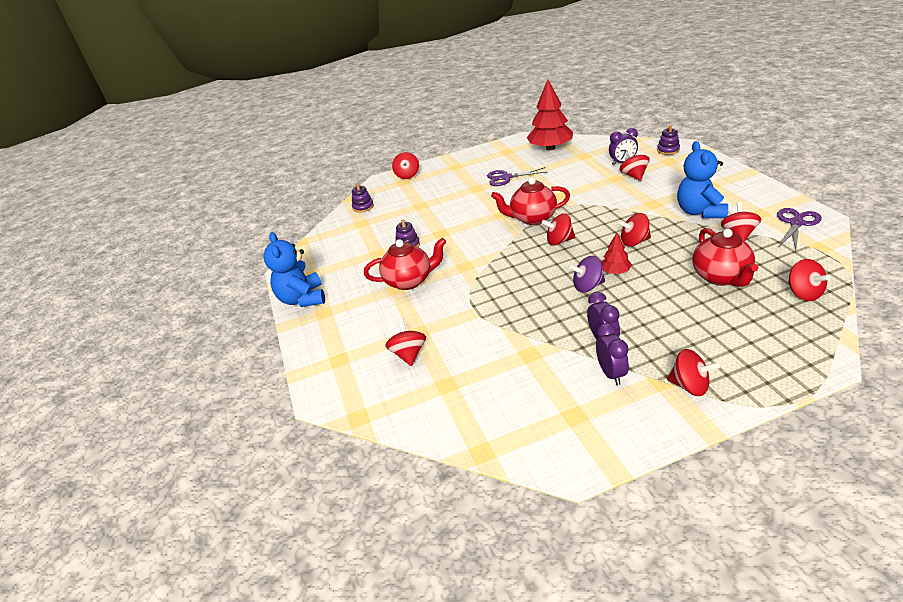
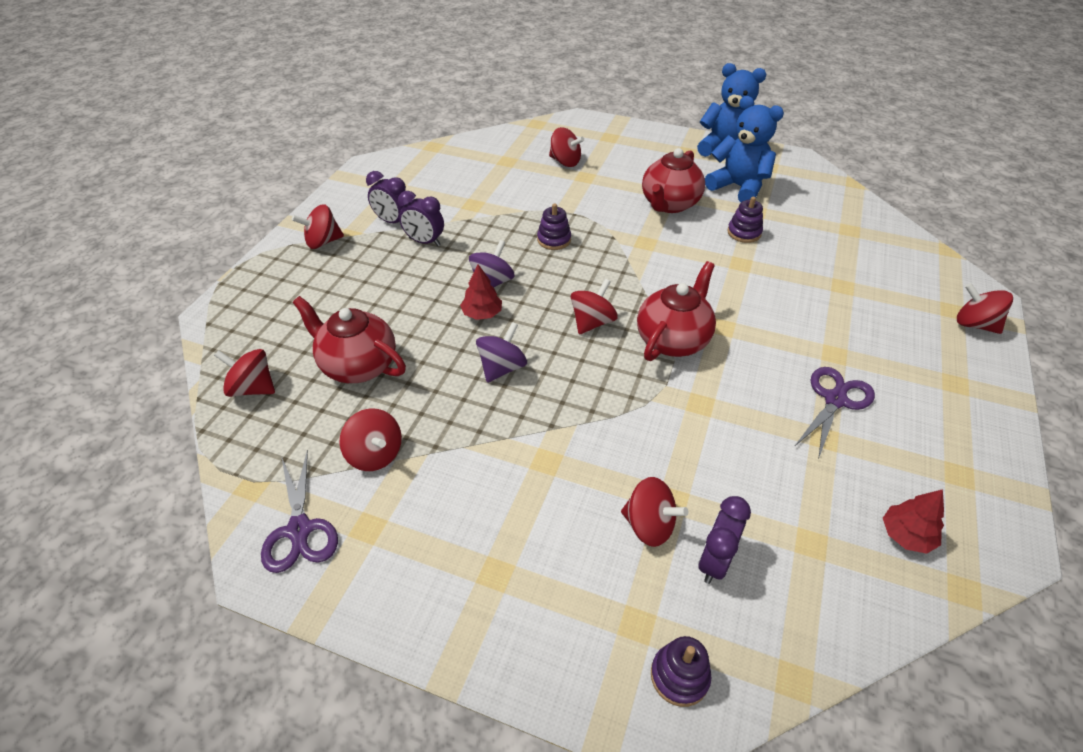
camera: 125 degrees right, 10 degrees up
purple stacking toy [352,183,374,213] -> purple stacking toy moved to [537,203,571,250]
red tree [527,79,573,150] -> red tree [883,489,944,554], size x0.48
red spinning top [618,213,651,247] -> purple spinning top [476,322,527,383]
blue teddy bear [677,141,728,218] -> blue teddy bear moved to [705,96,784,202]

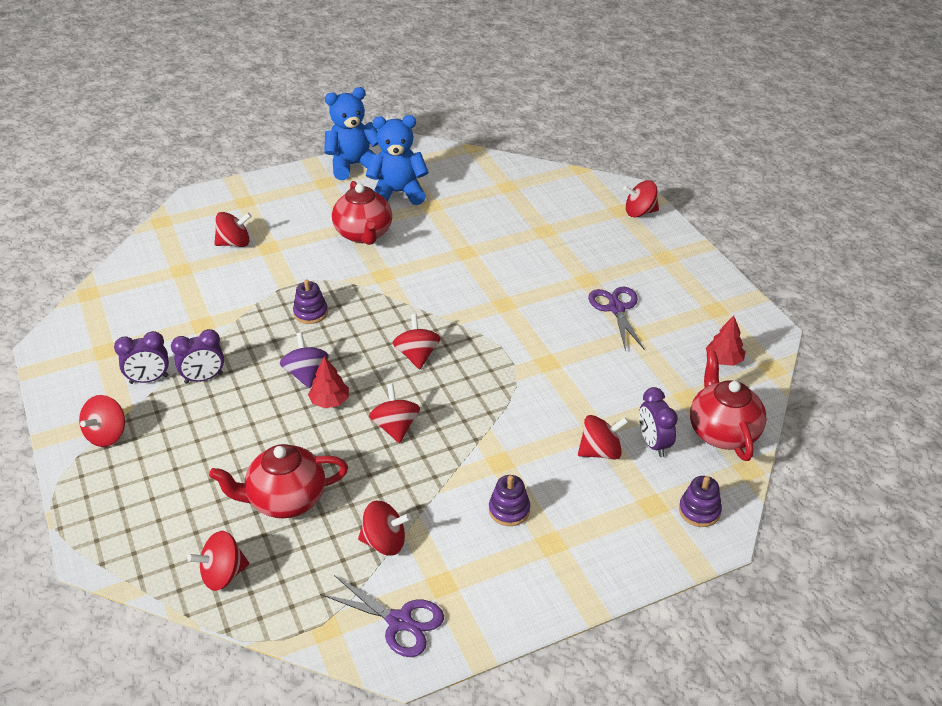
camera: 45 degrees left, 5 degrees down
purple spinning top [476,322,527,383] -> red spinning top [369,383,420,443]
red teapot [637,261,716,361] -> red teapot moved to [690,351,766,461]
purple stacking toy [727,197,763,243] -> purple stacking toy moved to [489,475,530,526]

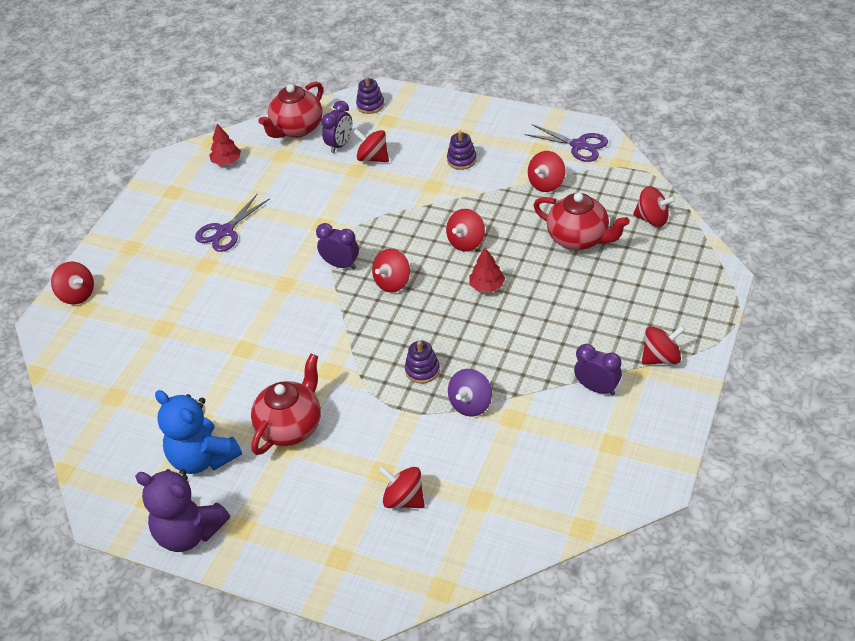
camera: 130 degrees left, 5 degrees up
purple clock [171,329,224,384] -> purple clock moved to [316,223,359,270]
purple spinning top [280,332,328,388] -> purple spinning top moved to [448,369,492,417]
purple scissors [320,575,444,657] -> purple scissors turned 135 degrees clockwise [524,124,608,162]
blue teddy bear [324,87,378,180] -> purple teddy bear [135,469,230,552]
red spinning top [358,501,411,555] -> red spinning top turned 105 degrees counterclockwise [528,151,565,192]

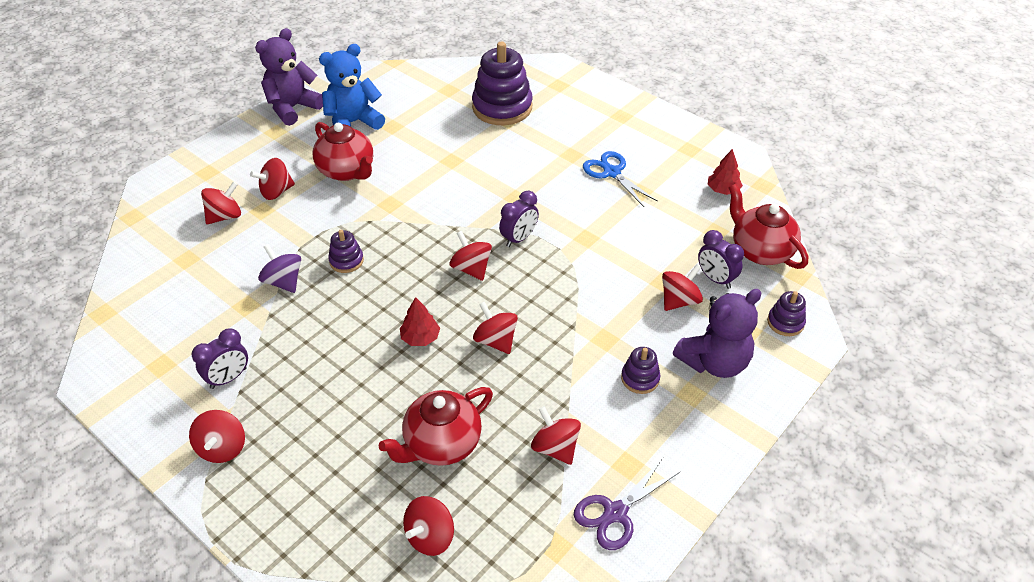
camera: 105 degrees right, 0 degrees up
red spinning top [51,262,94,305] -> red spinning top moved to [250,158,295,200]
purple scissors [195,194,270,252] -> blue scissors [583,151,658,207]
none -> purple stacking toy [472,42,533,125]
none -> purple teddy bear [673,289,762,378]

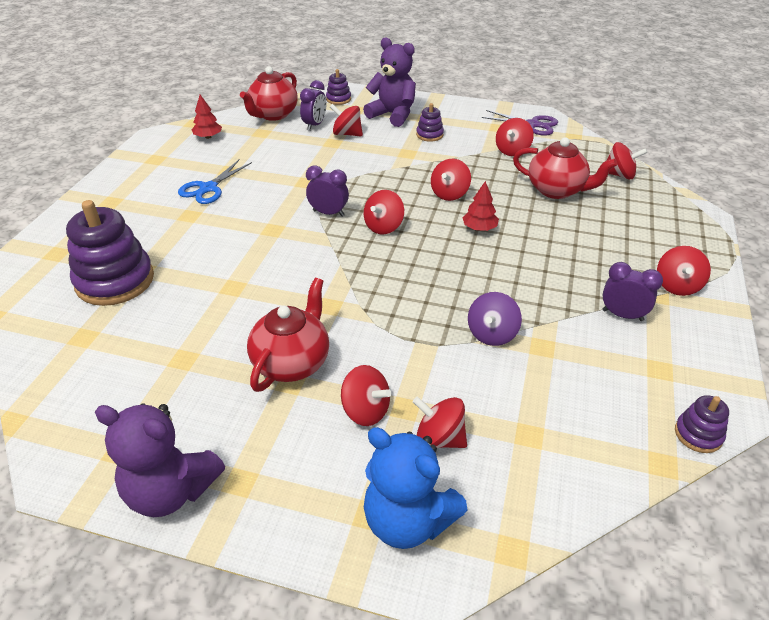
camera: 115 degrees left, 5 degrees down
red spinning top [189,410,245,463] -> red spinning top turned 135 degrees clockwise [657,246,711,296]
blue teddy bear [319,44,385,130] -> blue teddy bear moved to [364,427,468,549]
purple stacking toy [328,230,364,273] -> purple stacking toy moved to [675,395,729,453]

